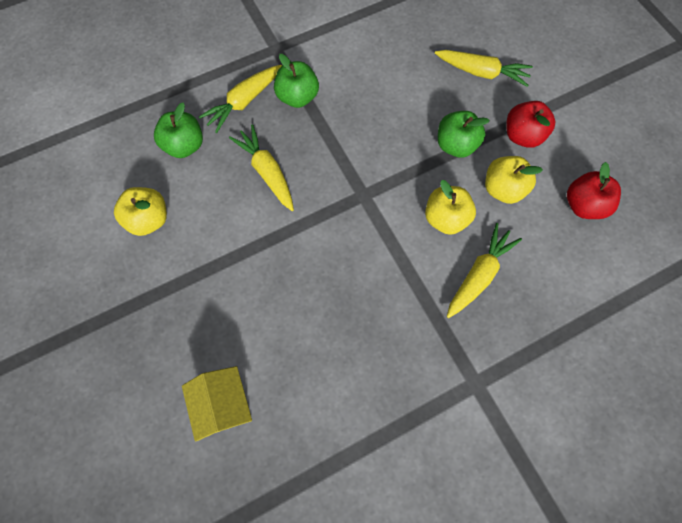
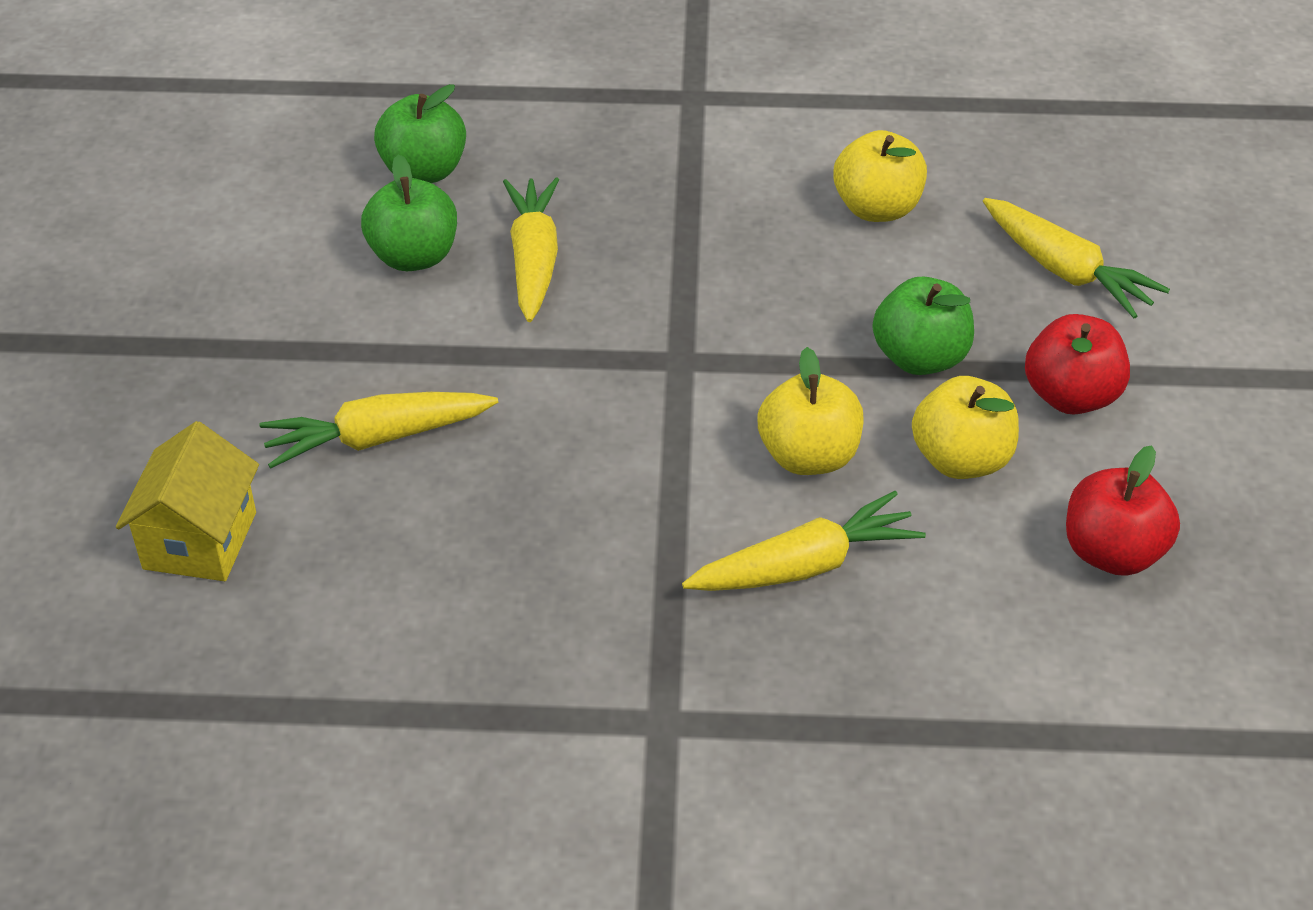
camera: 30 degrees right, 25 degrees down
yellow apple [114,187,167,236] -> yellow apple moved to [833,130,927,222]
yellow carrot [199,65,282,133] -> yellow carrot moved to [259,392,498,468]
green apple [274,54,319,108] -> green apple moved to [361,154,457,271]

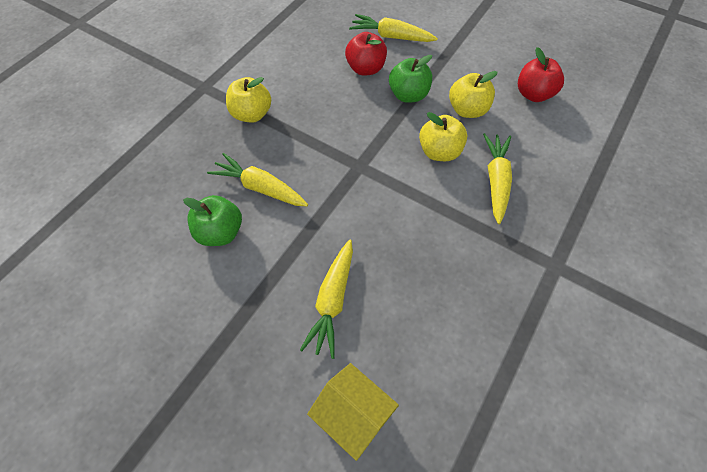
camera: 60 degrees left, 15 degrees up
green apple [374,84,466,183] -> none
yellow apple [833,130,927,222] -> yellow apple moved to [226,77,271,123]
yellow carrot [983,198,1170,318] -> yellow carrot turned 150 degrees counterclockwise [349,14,438,42]
red apple [1025,314,1130,415] -> red apple moved to [345,32,387,76]

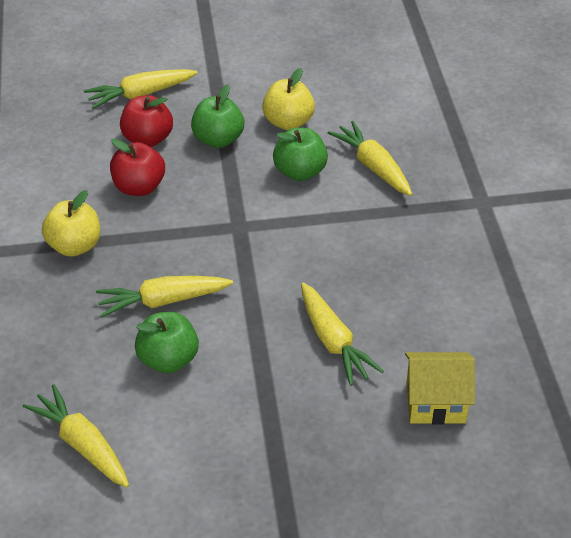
camera: 40 degrees left, 15 degrees down
yellow apple [419,112,467,161] -> green apple [273,128,328,181]
red apple [518,47,564,102] -> red apple moved to [110,139,165,196]
none -> yellow carrot [22,384,129,487]

